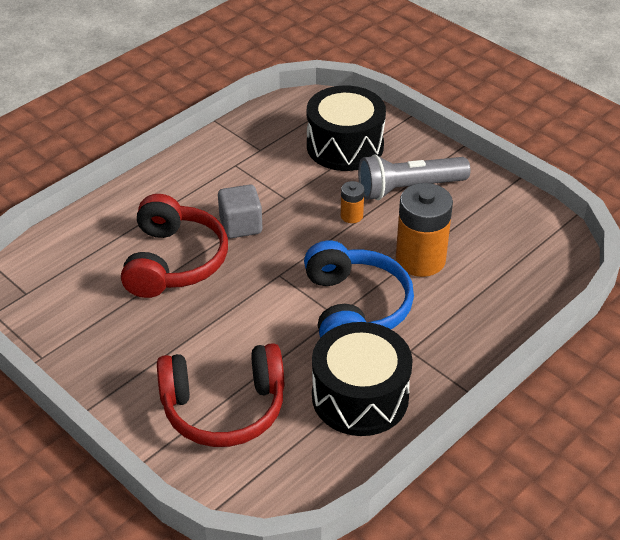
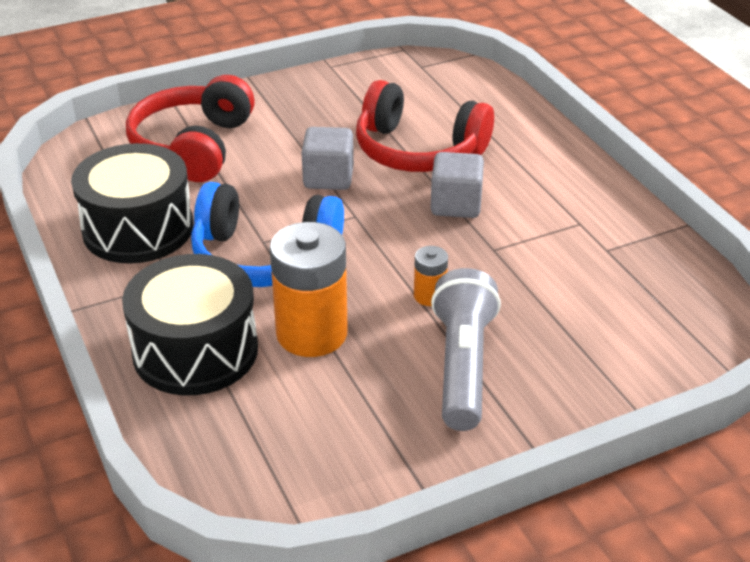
camera: 110 degrees right, 5 degrees down
black drum [307,86,386,171] -> black drum moved to [122,254,258,395]
none -> grey cube [301,127,354,190]

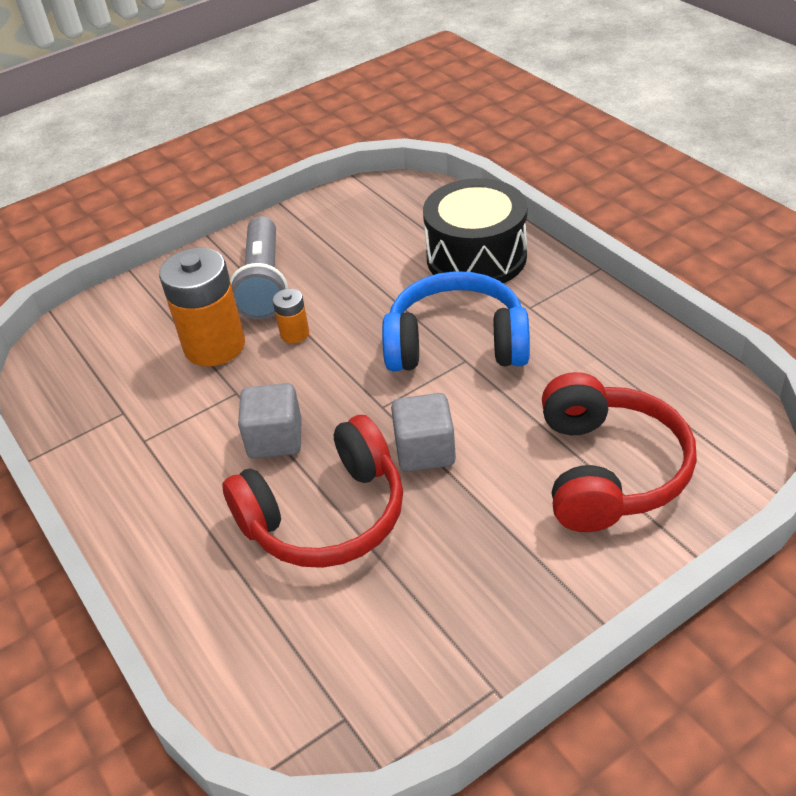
camera: 175 degrees right, 5 degrees up
black drum [71,143,193,264] -> none
orange battery [270,222,348,357] -> orange battery moved to [159,248,245,366]
red headphones [356,80,494,172] -> red headphones turned 135 degrees clockwise [222,415,403,568]

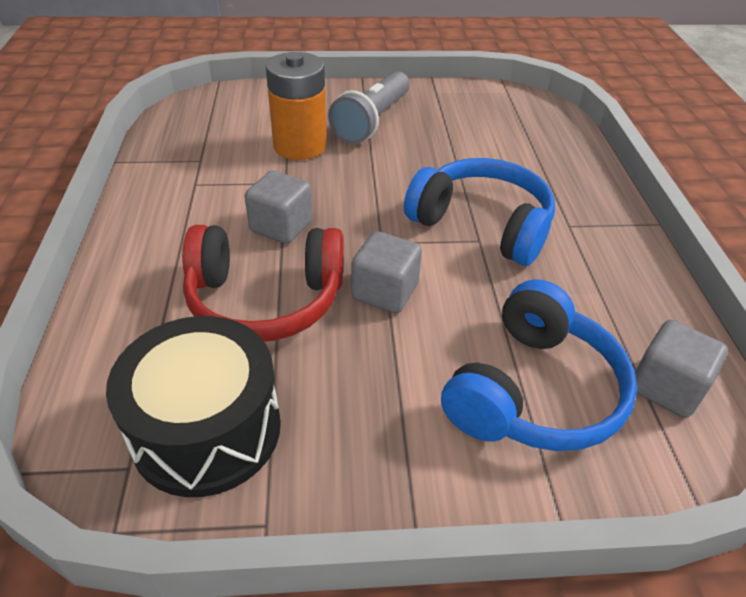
camera: 25 degrees right, 0 degrees up
orange battery [273,289,309,343] -> none
black drum [423,178,527,284] -> black drum moved to [106,316,281,497]
red headphones [542,372,697,532] -> blue headphones [441,279,637,451]
none -> grey cube [635,320,728,418]

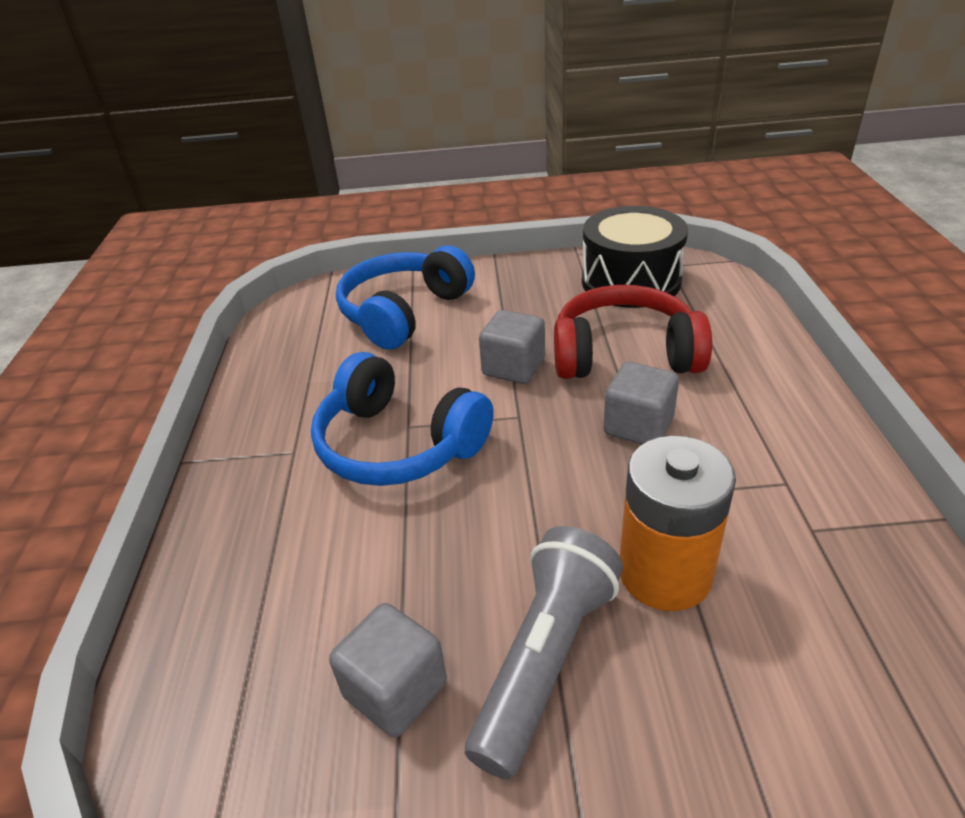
camera: 175 degrees left, 5 degrees down
grey cube [635,320,728,418] -> grey cube moved to [329,603,447,738]

